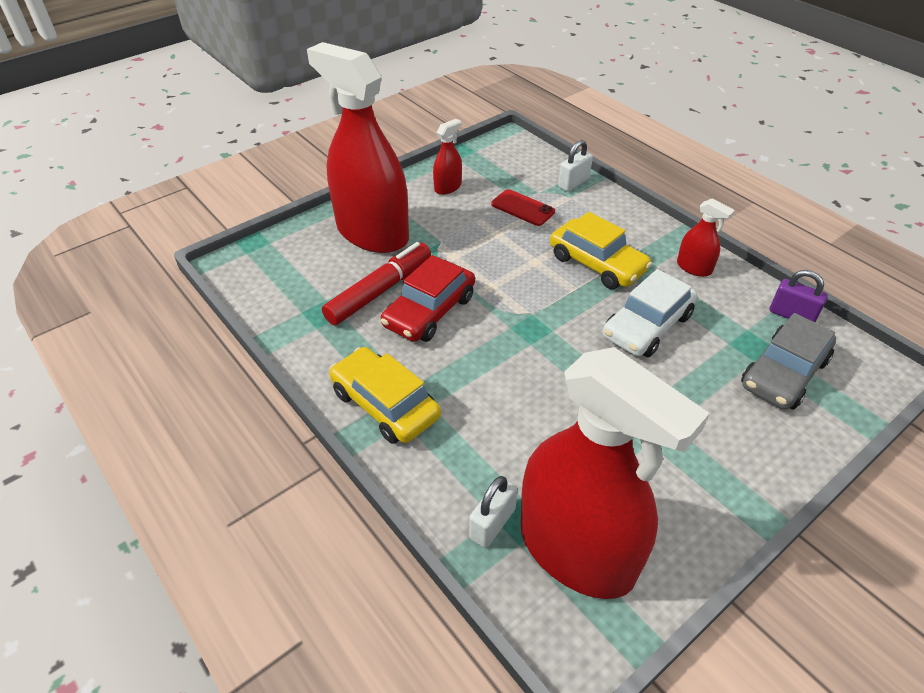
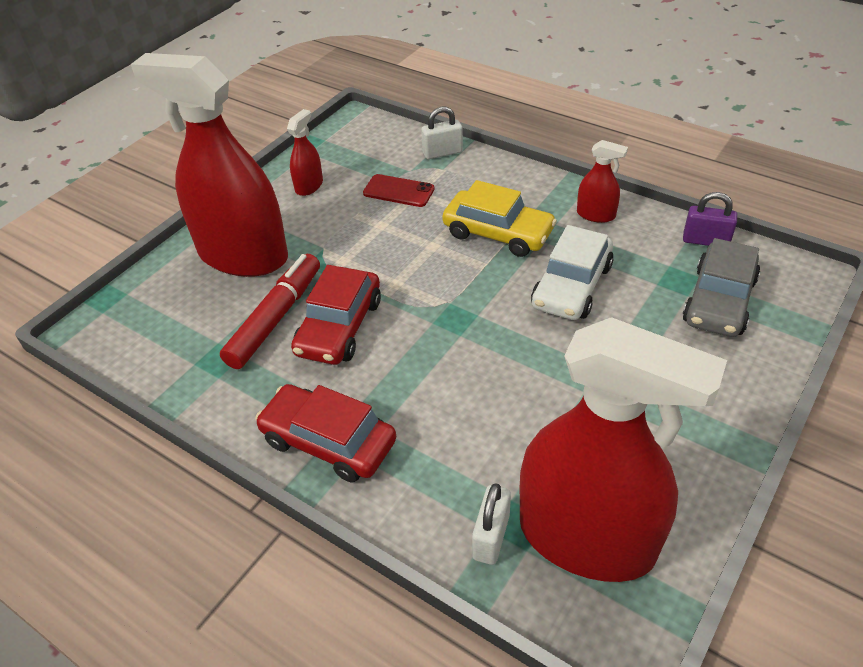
camera: 15 degrees left, 0 degrees up
yellow car [329,347,441,444] -> red car [255,384,396,482]
white padlock [558,140,593,192] -> white padlock turned 45 degrees clockwise [421,107,463,159]

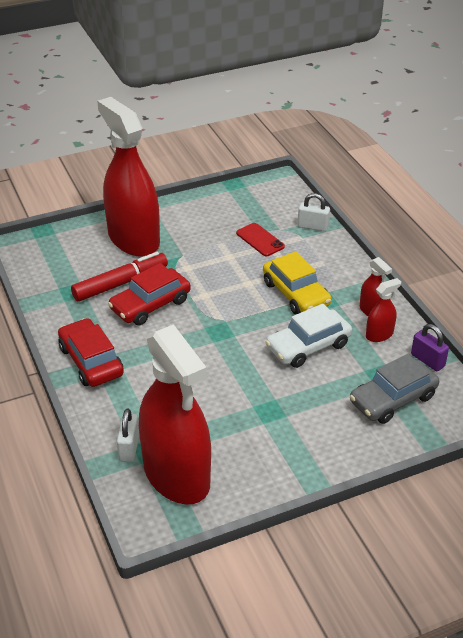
camera: 30 degrees right, 5 degrees down
red spray bottle [287,109,323,196] -> red spray bottle moved to [366,278,401,342]
white padlock [472,483,511,565] -> white padlock turned 45 degrees counterclockwise [117,409,139,462]

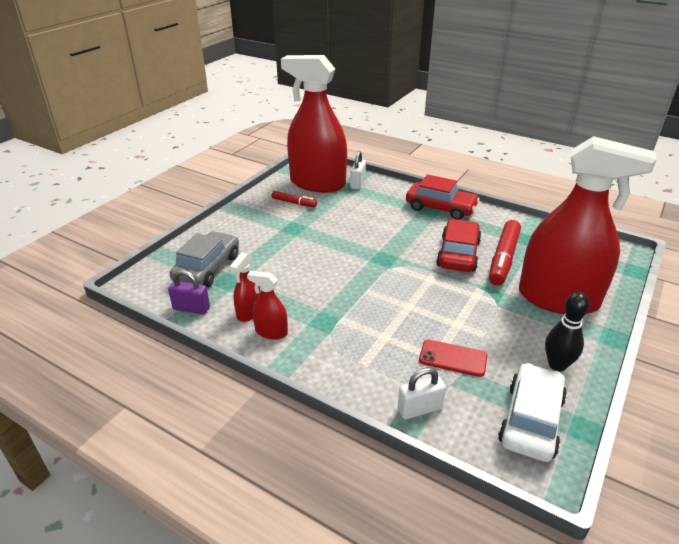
camera: 145 degrees right, 5 degrees down
white padlock [117,409,139,462] -> white padlock turned 45 degrees clockwise [350,151,366,189]
yellow car [263,251,332,315] -> none
white car [265,304,352,368] -> white car moved to [498,363,567,462]
none -> red marker [272,191,317,208]
none -> black bowling pin [545,292,590,371]

